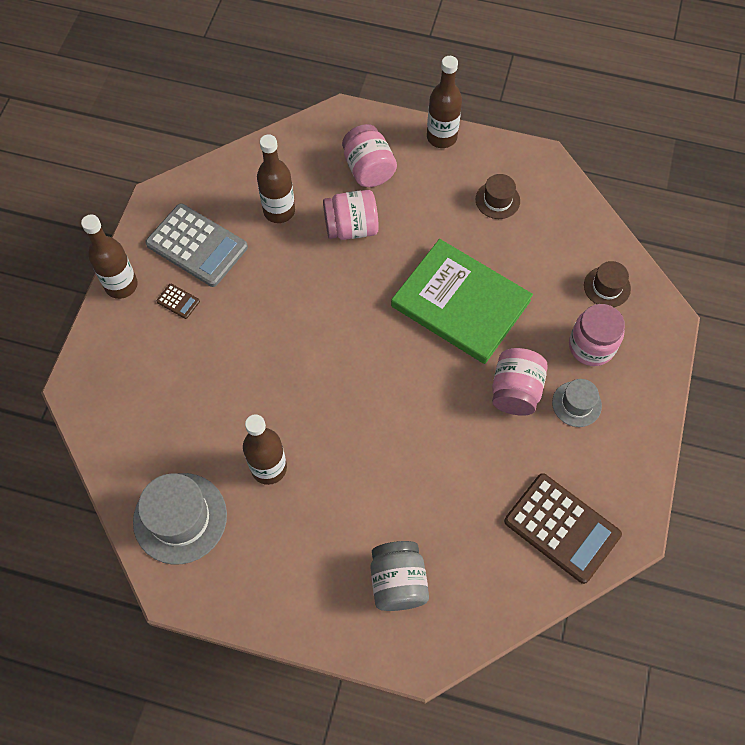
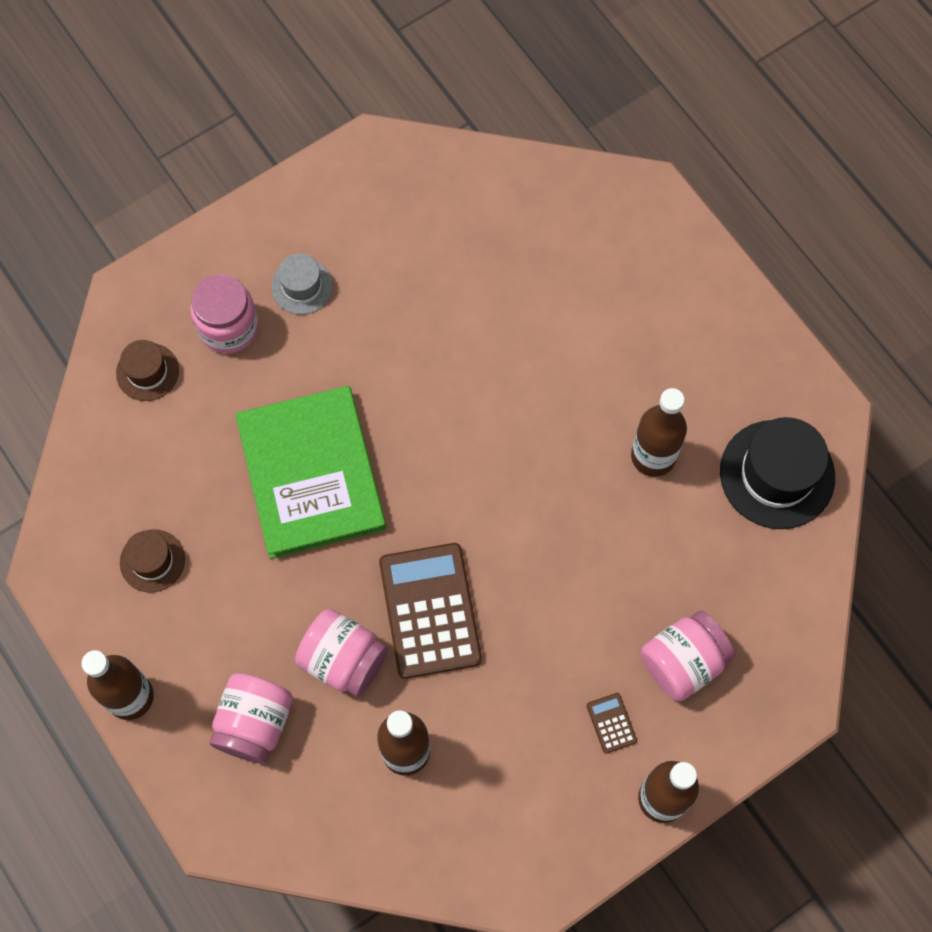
camera: 140 degrees left, 5 degrees up
grey hat [133,473,227,564] -> black hat [720,417,835,529]
grey calculator [145,204,248,287] -> none
grey jar [370,541,429,611] -> none
pink jar [492,348,548,416] -> pink jar moved to [641,611,735,701]
brown calculator [504,473,622,584] -> brown calculator moved to [379,543,482,679]

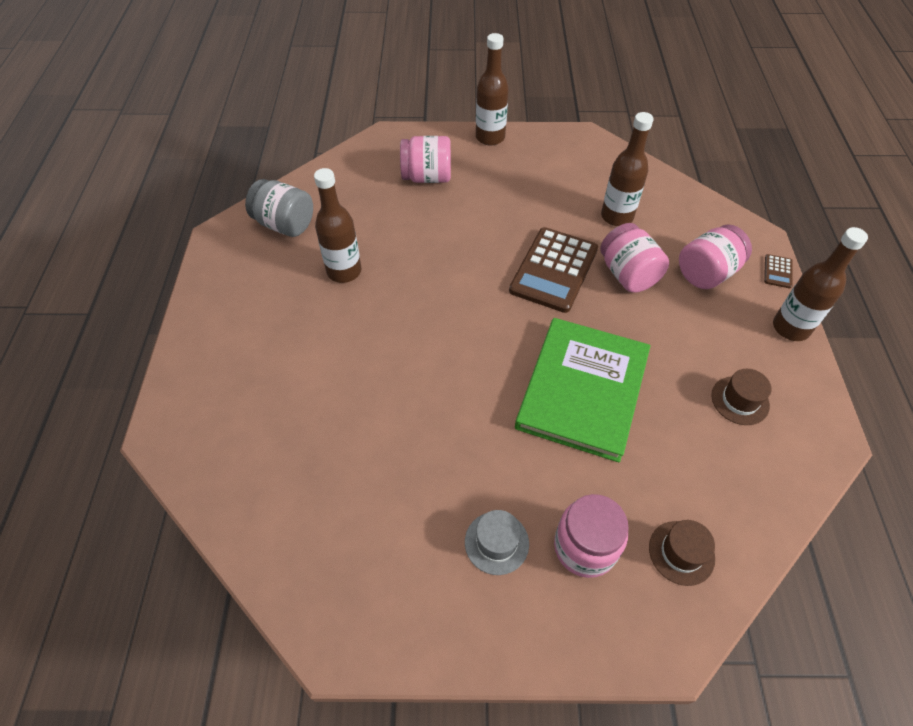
camera: 145 degrees left, 15 degrees down
brown calculator [586,693,637,754] -> brown calculator moved to [764,254,793,288]
black hat [720,417,835,529] -> grey jar [245,179,313,237]

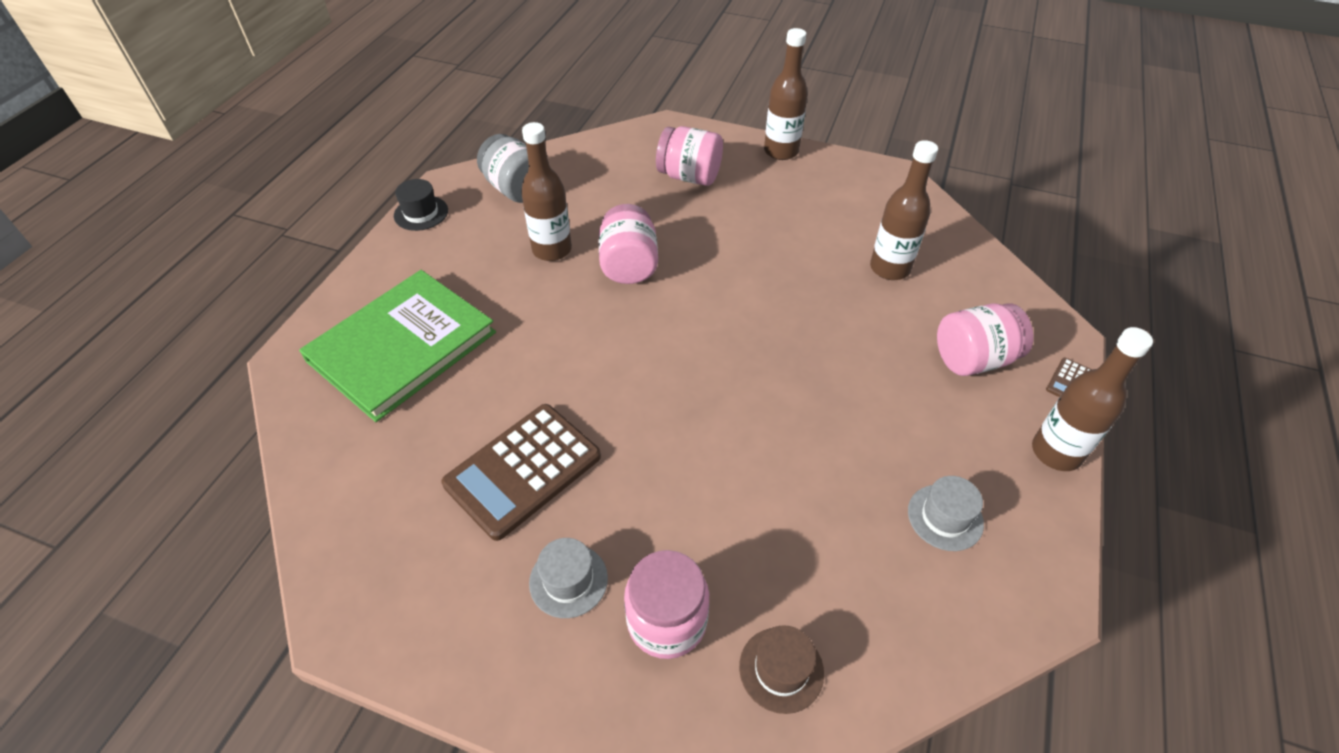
camera: 20 degrees right, 5 degrees down
brown calculator [509,227,598,313] -> brown calculator moved to [441,404,601,541]
green book [515,318,650,462] -> green book moved to [299,270,496,422]
pink jar [600,223,669,292] -> pink jar moved to [599,204,658,284]
brown hat [712,369,771,425] -> grey hat [908,476,984,551]
none -> black hat [394,179,448,231]

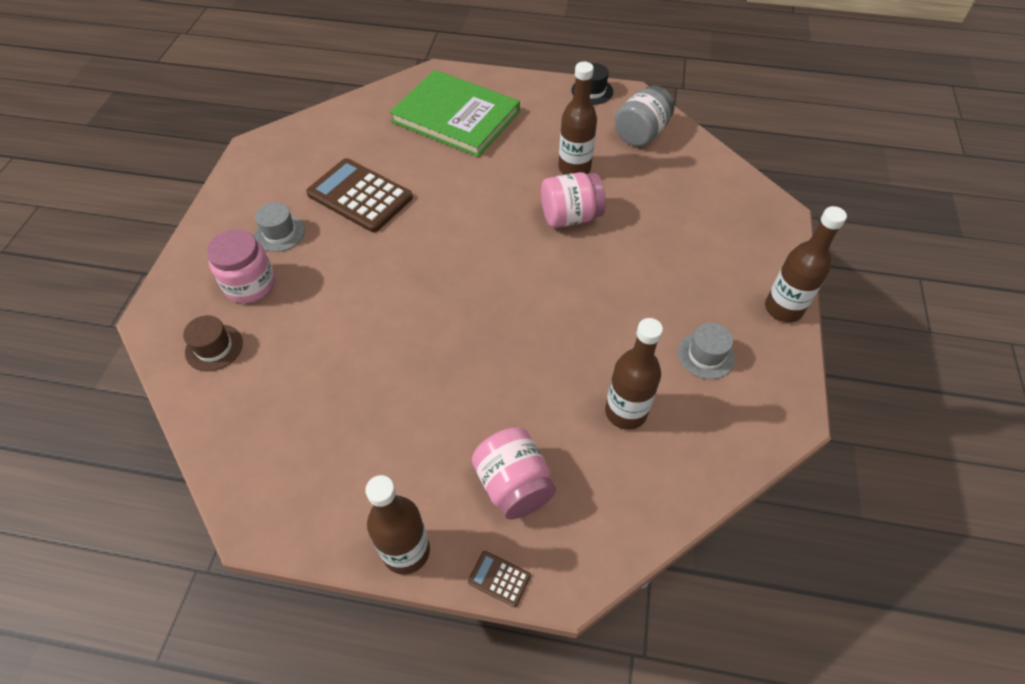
camera: 80 degrees right, 5 degrees up
pink jar [656,126,723,186] -> none
grey hat [908,476,984,551] -> grey hat moved to [678,323,735,379]

